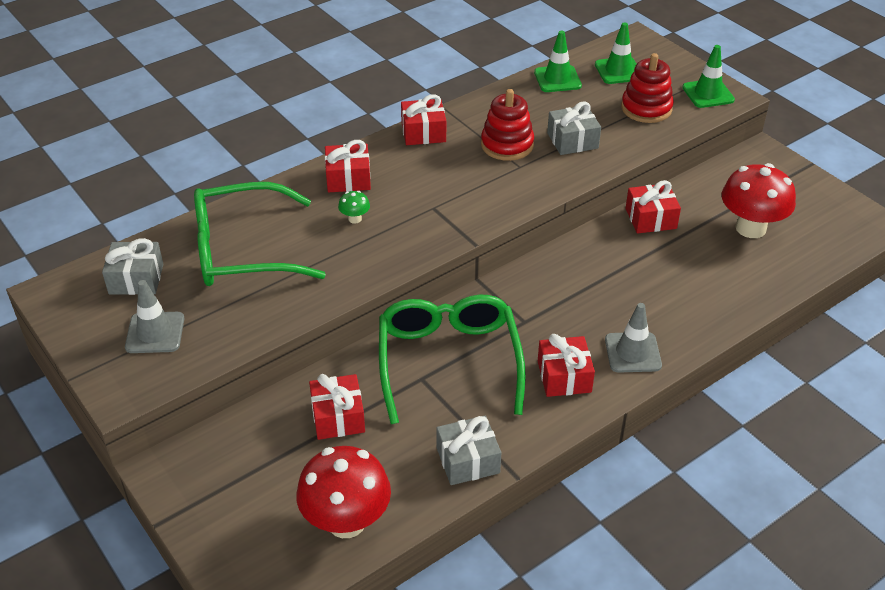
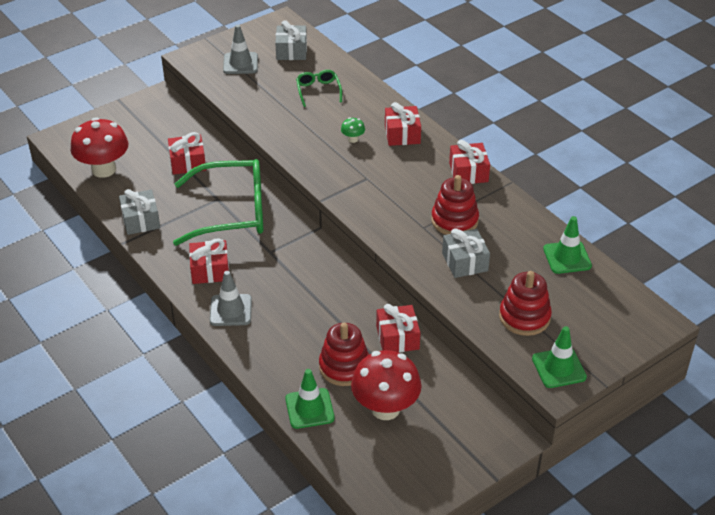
camera: 90 degrees right, 0 degrees up
green glasses [194,182,326,286] -> green glasses [296,70,342,107], size x0.45
green traffic cone [595,22,636,84] -> green traffic cone moved to [285,369,335,429]
none -> red stacking toy [319,323,369,386]

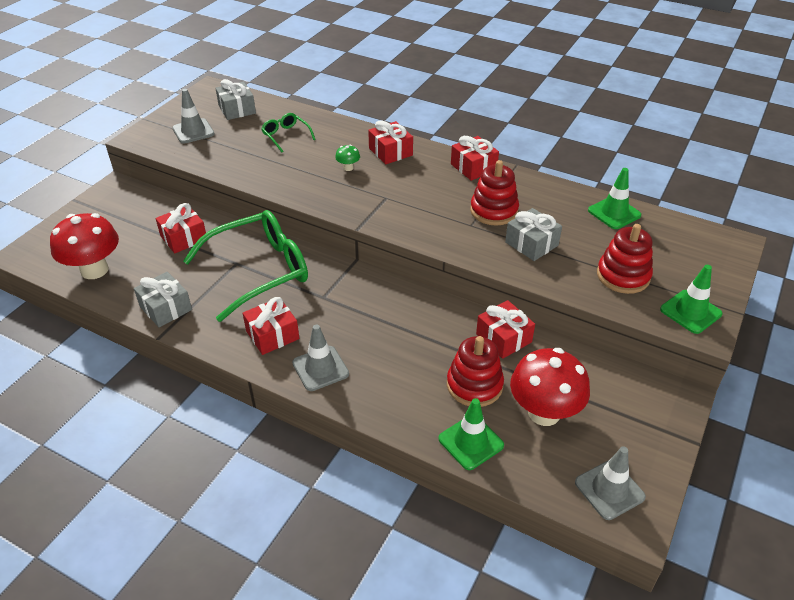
camera: 25 degrees left, 0 degrees up
none -> grey traffic cone [575,446,646,520]

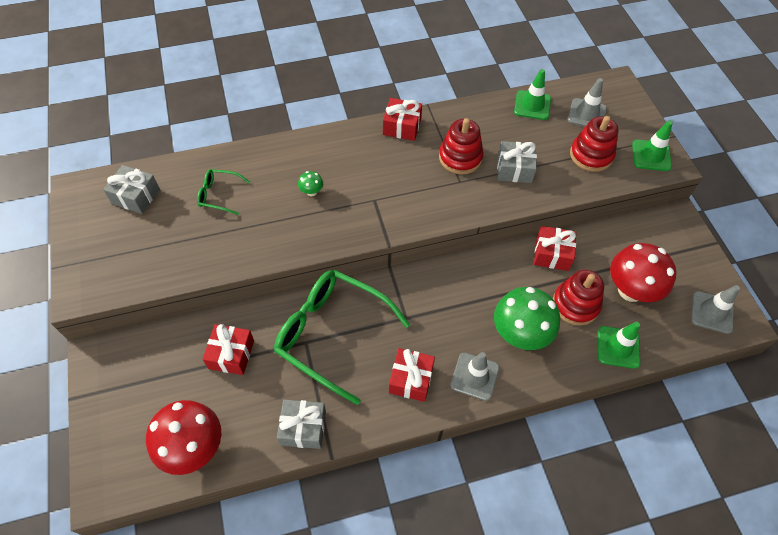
camera: 45 degrees left, 15 degrees up
grey traffic cone [172,89,215,144] -> grey traffic cone moved to [568,78,607,127]
green glasses [183,210,308,322] -> green glasses turned 75 degrees counterclockwise [274,270,410,405]
red gift [368,121,413,164] -> none
none -> green mushroom [494,287,560,350]

